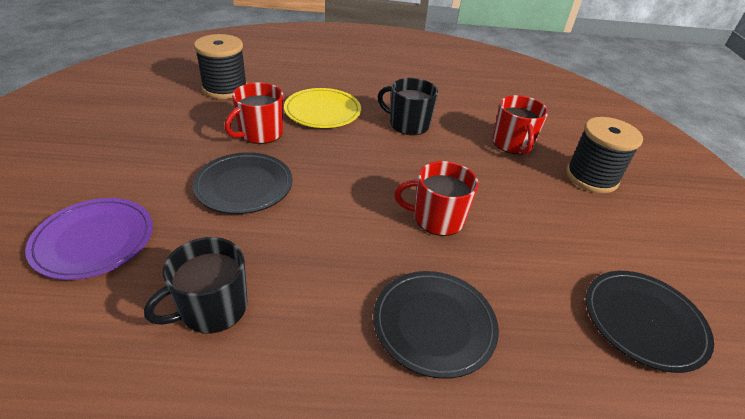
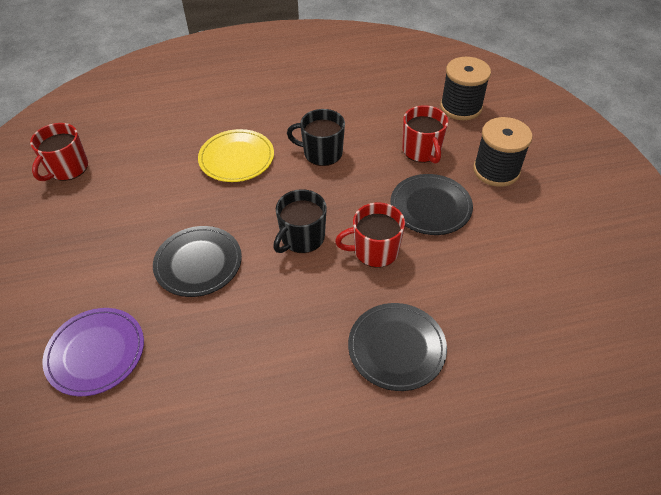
camera: 10 degrees left, 10 degrees up
black mug [144,237,248,334] -> black mug moved to [273,189,327,253]
black spool [194,34,247,99] -> black spool moved to [440,57,491,120]
red mug [225,82,283,144] -> red mug moved to [30,123,88,181]
black plate [586,271,714,373] -> black plate moved to [390,174,473,235]

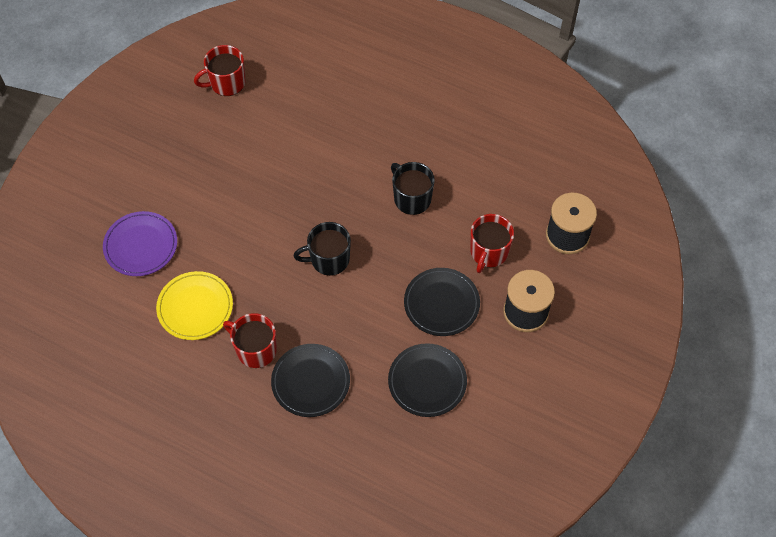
camera: 40 degrees right, 10 degrees up
black plate [153,226,242,297] -> black plate moved to [388,343,467,417]
yellow plate [198,129,274,182] -> yellow plate moved to [156,271,233,340]
red mug [335,202,405,268] -> red mug moved to [223,313,277,368]

